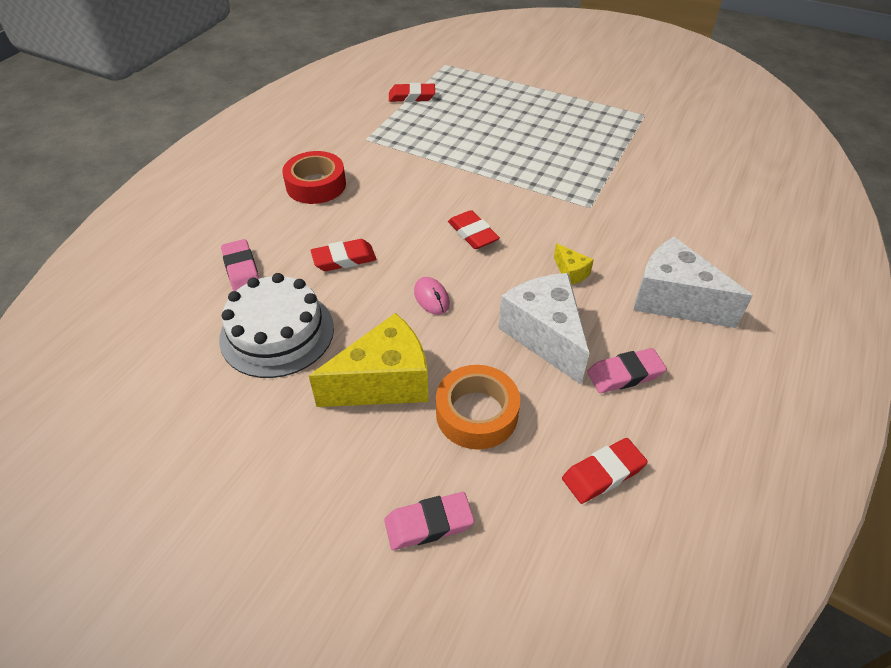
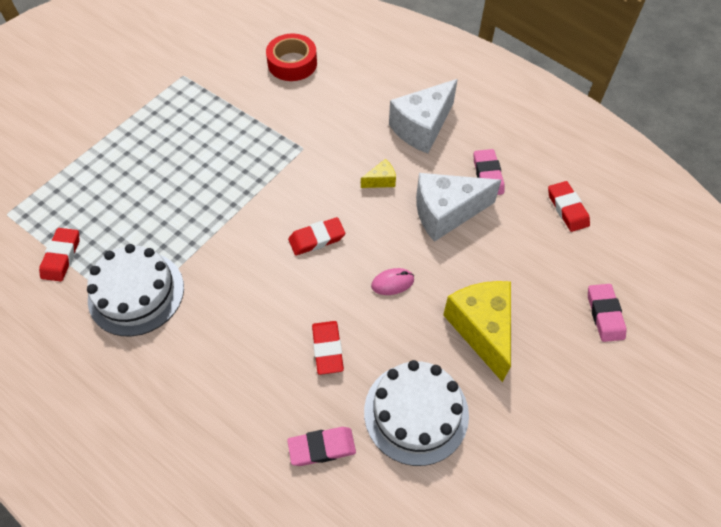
camera: 80 degrees left, 10 degrees up
red tape [282,151,346,204] -> red tape moved to [266,33,317,81]
orange tape [436,365,520,450] -> none
none -> white cake [87,244,184,336]

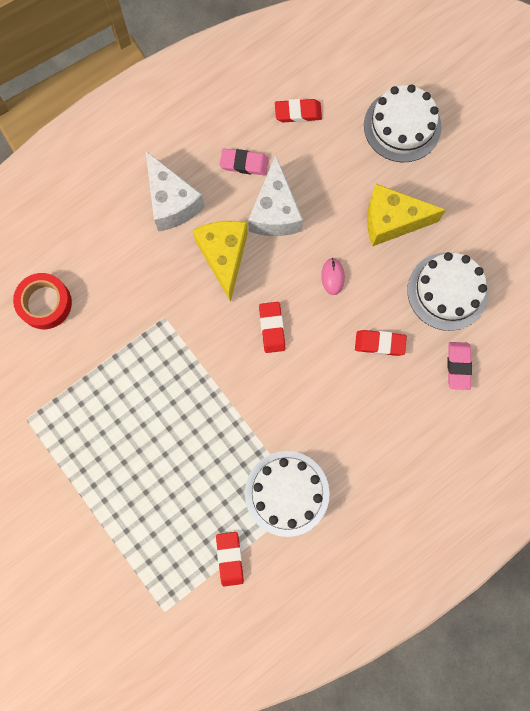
camera: 75 degrees left, 20 degrees up
red eraser [39,228,80,281] -> red eraser turned 60 degrees clockwise [216,532,244,586]
yellow cheese [361,159,396,188] -> yellow cheese [193,221,248,302], size x2.24
pink eraser [588,284,627,342] -> white cake [364,84,441,162]

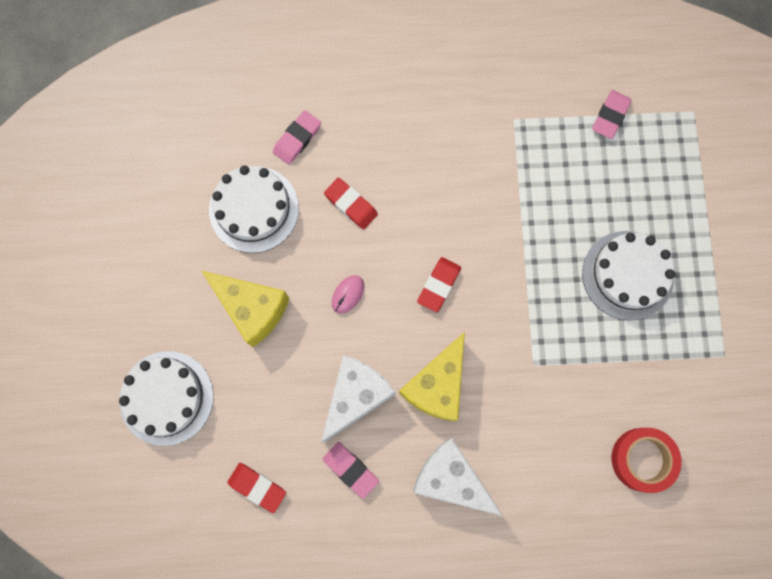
camera: 145 degrees left, 0 degrees up
white cheese [145,150,205,232] -> white cheese turned 60 degrees counterclockwise [413,438,503,516]
red eraser [216,532,244,586] -> pink eraser [592,90,631,139]
white cake [245,451,330,537] -> white cake moved to [582,231,675,321]

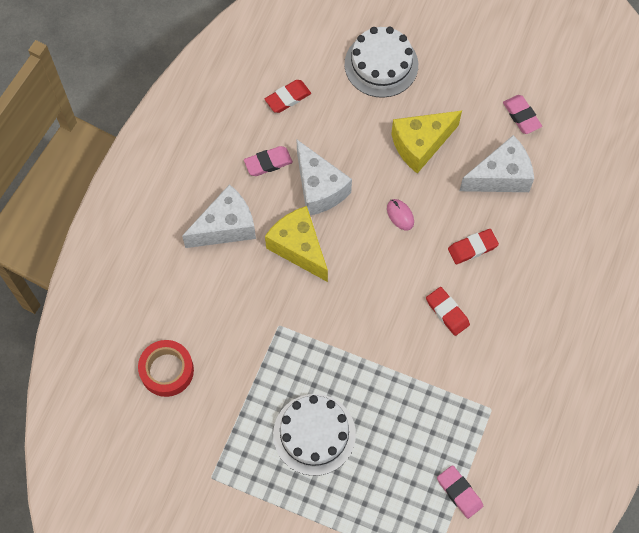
camera: 115 degrees right, 10 degrees down
white cake [209,165,299,253] -> white cheese [459,135,534,192]
pink eraser [273,110,321,165] -> pink eraser moved to [503,95,542,134]
red eraser [417,257,461,312] -> red eraser moved to [426,287,470,336]

